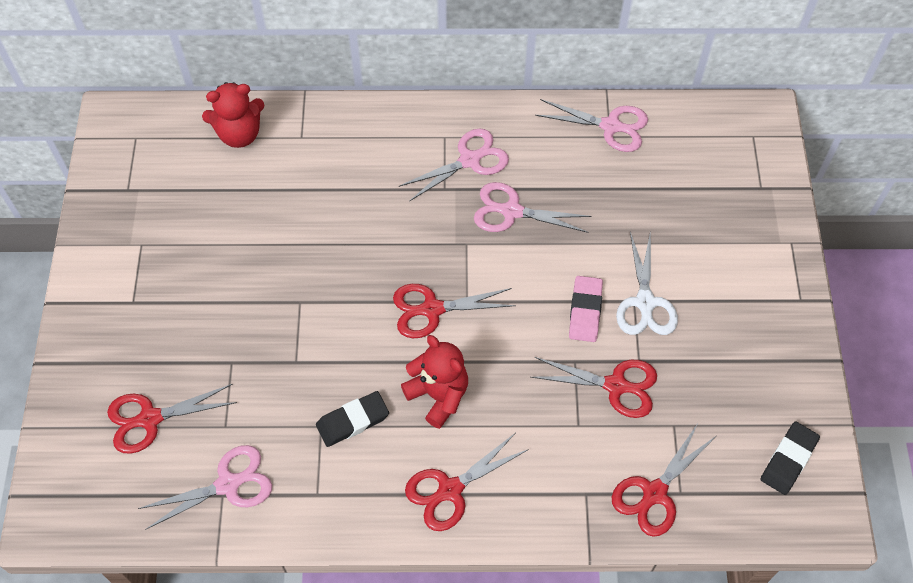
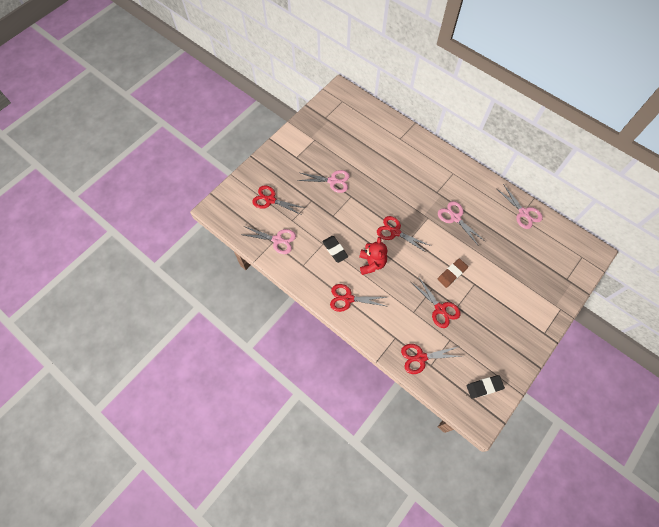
camera: 40 degrees right, 5 degrees up
red teddy bear [202,82,265,148] -> none
black eraser [316,391,389,447] -> black eraser turned 45 degrees clockwise [322,236,348,263]
pink scissors [399,128,509,201] -> pink scissors moved to [297,170,350,193]
pink eraser [569,276,603,342] -> brown eraser [437,259,468,288]
white scissors [616,230,678,335] -> none

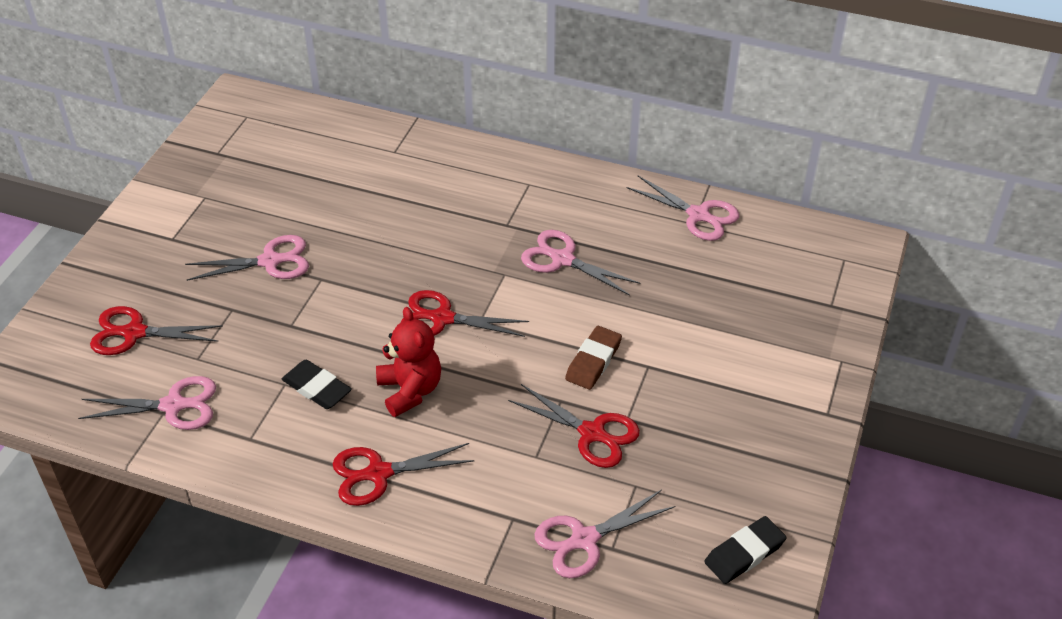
camera: 20 degrees left, 20 degrees down
red scissors [401,344,461,374] -> pink scissors [534,490,676,578]

